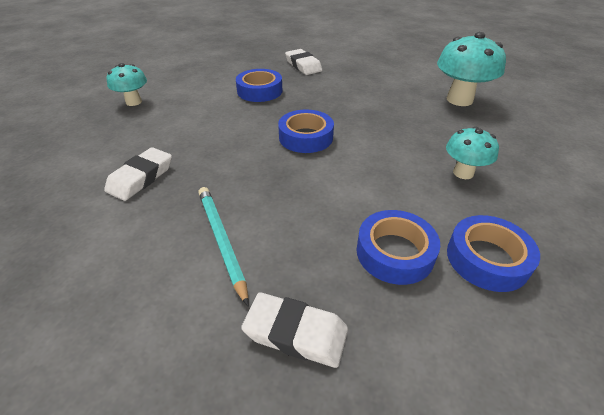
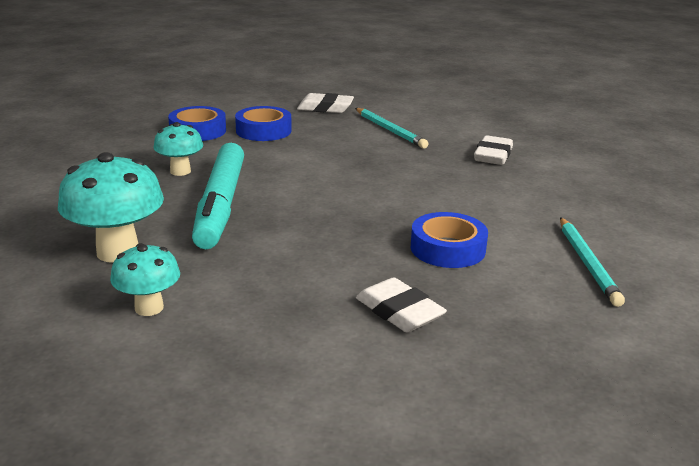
camera: 170 degrees right, 15 degrees down
turquoise mushroom [107,63,147,106] -> turquoise mushroom moved to [110,243,180,316]
blue tape [278,109,334,153] -> none
none -> turquoise marker [192,143,244,249]
none -> turquoise pencil [560,217,625,307]

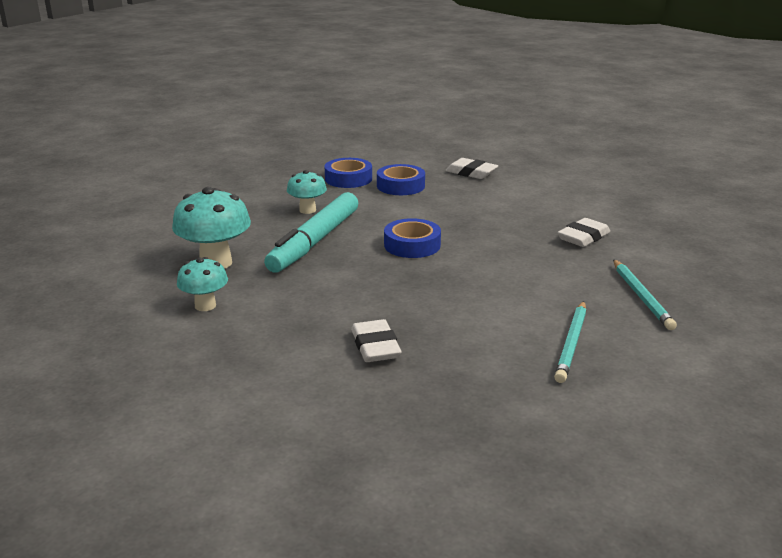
camera: 25 degrees right, 0 degrees up
turquoise pencil [355,108,428,149] -> turquoise pencil moved to [613,259,677,330]
blue tape [411,212,488,268] -> blue tape moved to [384,218,441,258]

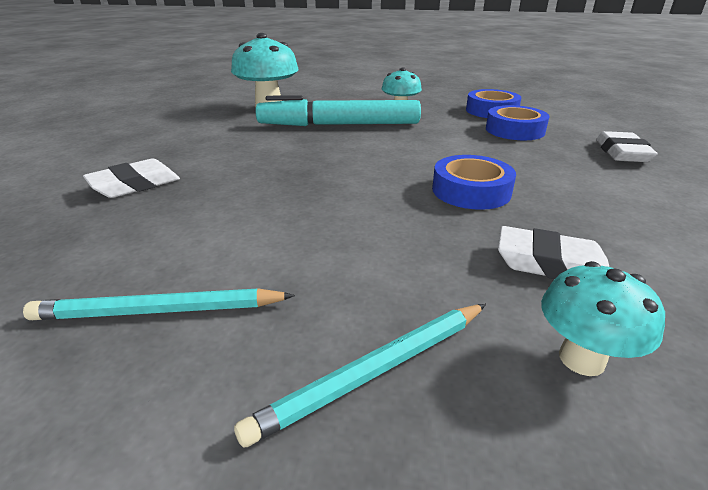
camera: 65 degrees right, 5 degrees up
turquoise mushroom [177,257,228,311] -> turquoise mushroom moved to [541,261,665,376]
blue tape [384,218,441,258] -> blue tape moved to [432,155,516,210]

